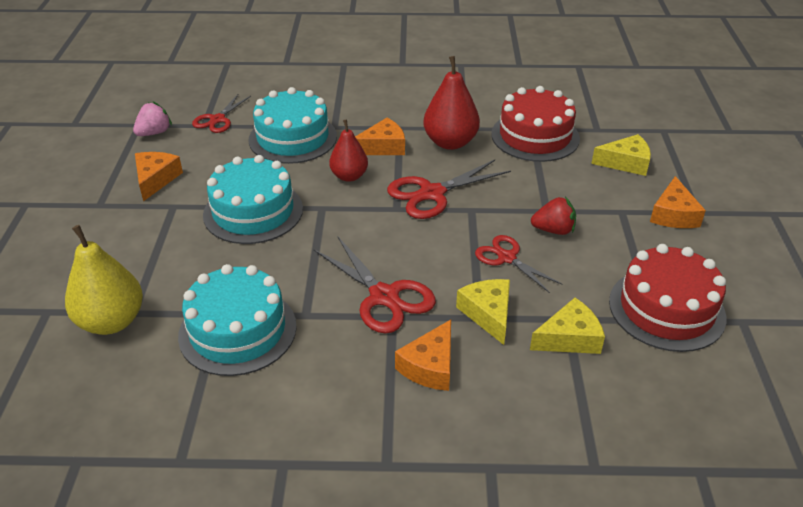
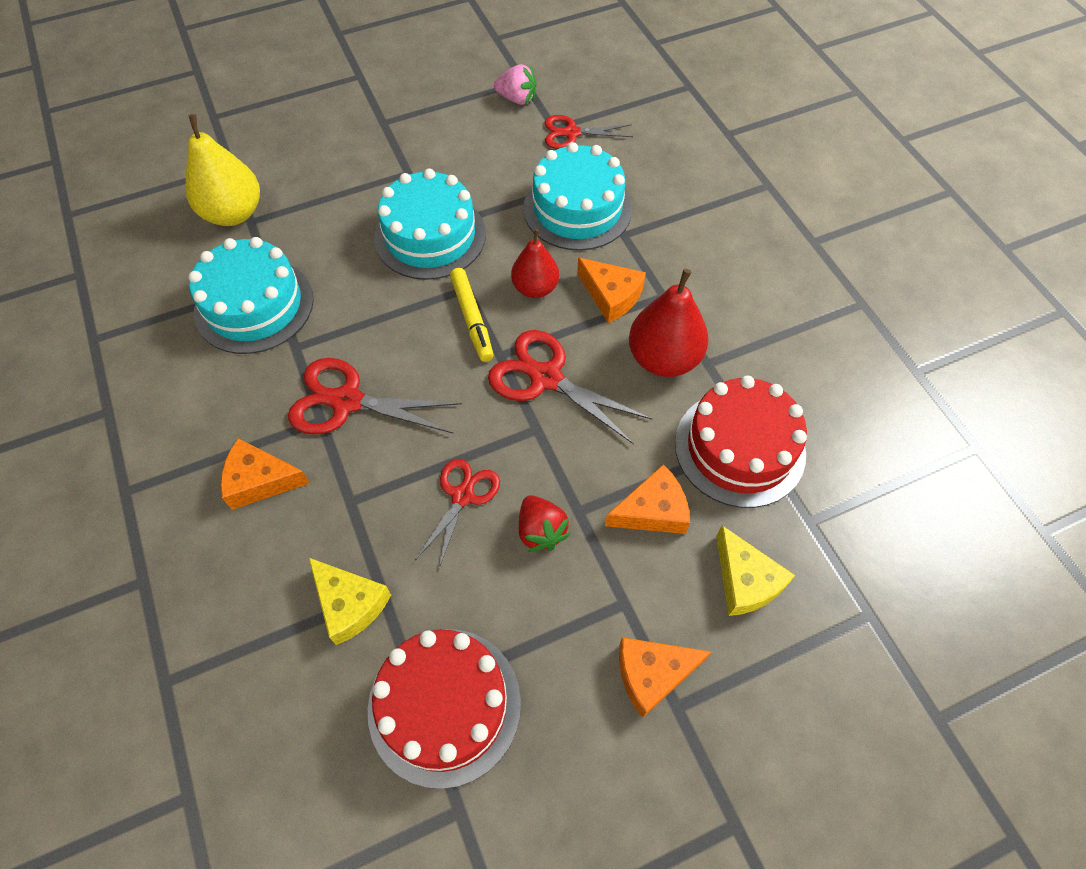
camera: 65 degrees right, 20 degrees up
orange cheese [135,152,183,201] -> orange cheese moved to [605,464,690,534]
red scissors [314,237,436,333] -> red scissors turned 75 degrees clockwise [288,358,462,435]
yellow cheese [456,279,510,345] -> none
none -> yellow marker [450,268,494,362]

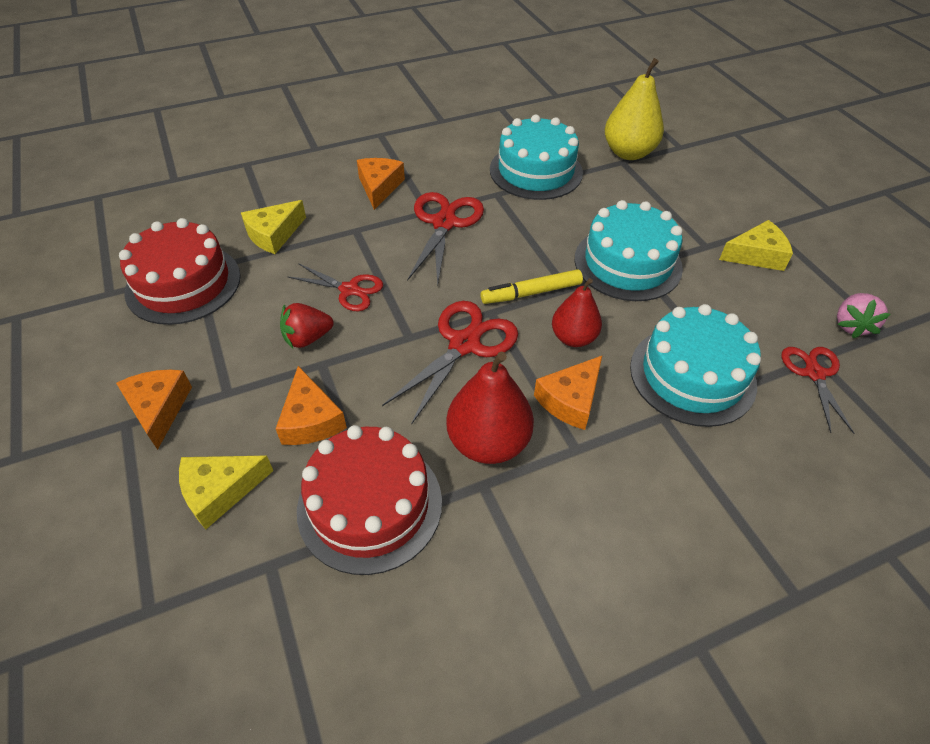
camera: 90 degrees right, 10 degrees down
none -> yellow cheese [719,220,793,271]

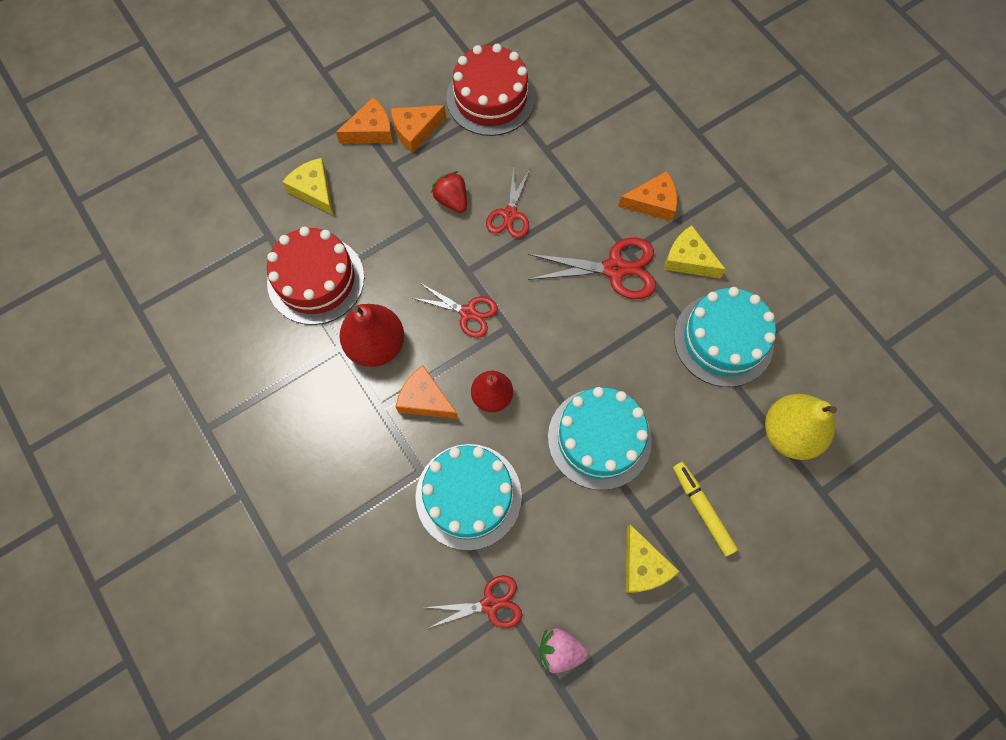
camera: 80 degrees right, 20 degrees up
yellow cheese [241,200,306,254] -> yellow cheese moved to [664,225,726,278]
orange cheese [276,366,347,445] -> orange cheese moved to [391,105,446,153]
red scissors [382,301,518,425] -> red scissors [413,283,498,338], size x0.65
yellow marker [480,269,583,304] -> yellow marker moved to [673,462,738,556]

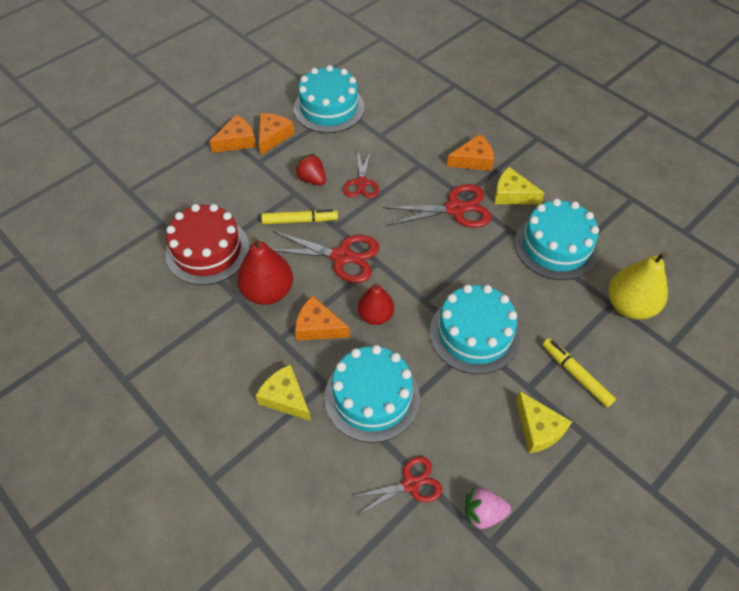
camera: 10 degrees left, 15 degrees down
yellow cheese [282,158,334,216] -> yellow cheese moved to [255,364,311,421]
orange cheese [391,105,446,153] -> orange cheese turned 150 degrees clockwise [259,113,294,155]
red scissors [413,283,498,338] -> red scissors [273,231,379,283], size x1.54
red cake [446,44,535,136] -> turquoise cake [294,65,365,133]
none -> yellow marker [261,209,338,224]

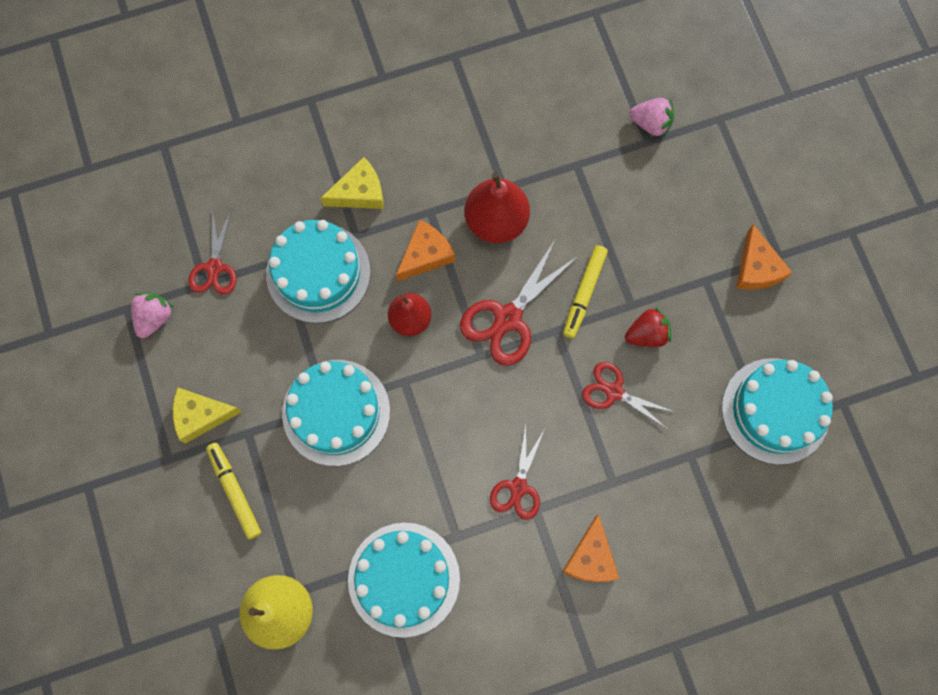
camera: 115 degrees right, 20 degrees up
red cake [165,204,249,285] -> none
orange cheese [259,113,294,155] -> none
red scissors [383,184,492,228] -> red scissors [490,425,544,520], size x0.65
yellow cheese [494,167,544,204] -> none
yellow marker [543,338,616,408] -> yellow marker turned 105 degrees counterclockwise [206,443,261,540]
none -> pink strawberry [630,98,674,137]

